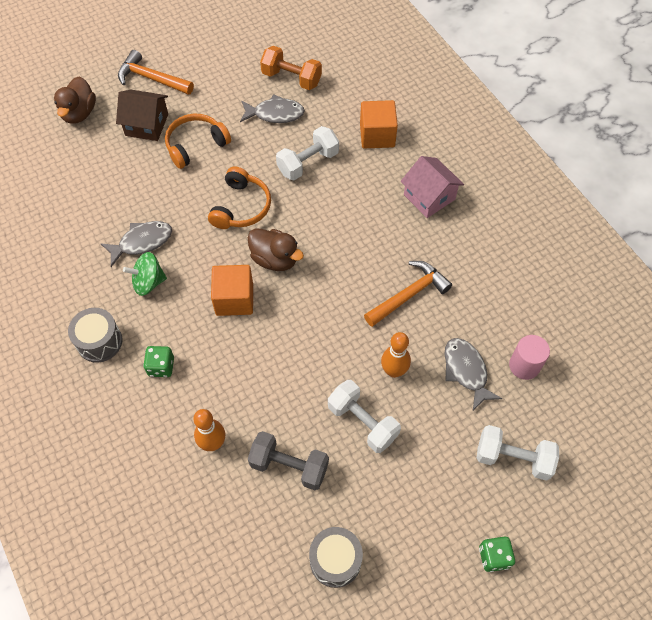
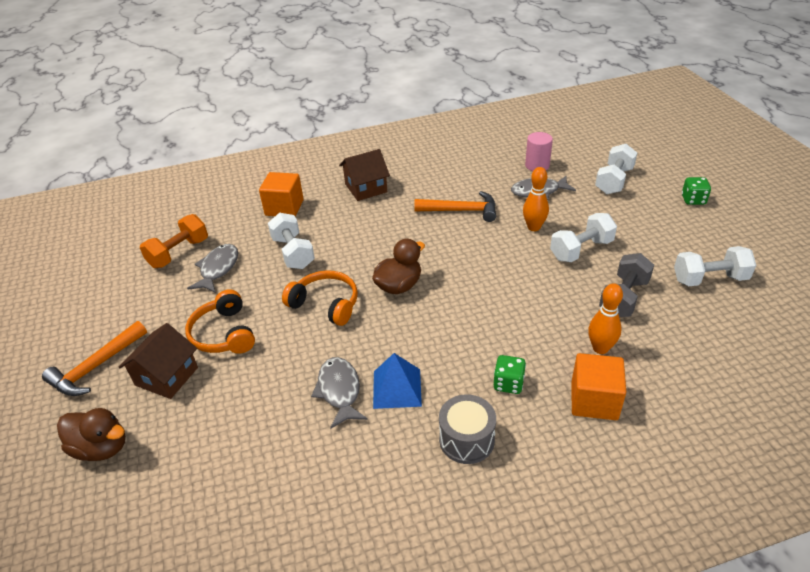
camera: 75 degrees left, 20 degrees down
green spinning top [123,252,167,296] -> blue pyramid [373,353,422,409]
orange cube [211,265,253,316] -> orange cube moved to [572,353,626,420]
grey drum [309,527,363,588] -> white dumbbell [674,246,756,286]
orange hammer [364,261,452,327] -> orange hammer turned 120 degrees clockwise [414,191,496,222]
pink house [401,156,464,218] -> brown house [339,149,390,201]

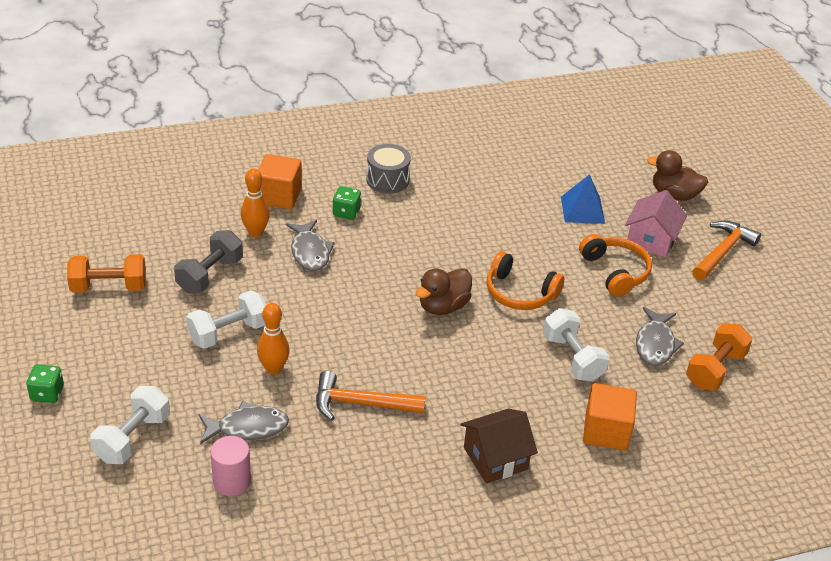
camera: 175 degrees right, 0 degrees up
brown house [119,323,198,399] -> pink house [625,190,687,257]
grey fish [311,357,368,429] -> grey fish moved to [286,220,335,271]
blue pyramid [373,353,422,409] -> blue pyramid moved to [561,174,605,224]
white dumbbell [674,246,756,286] -> orange dumbbell [67,254,146,293]

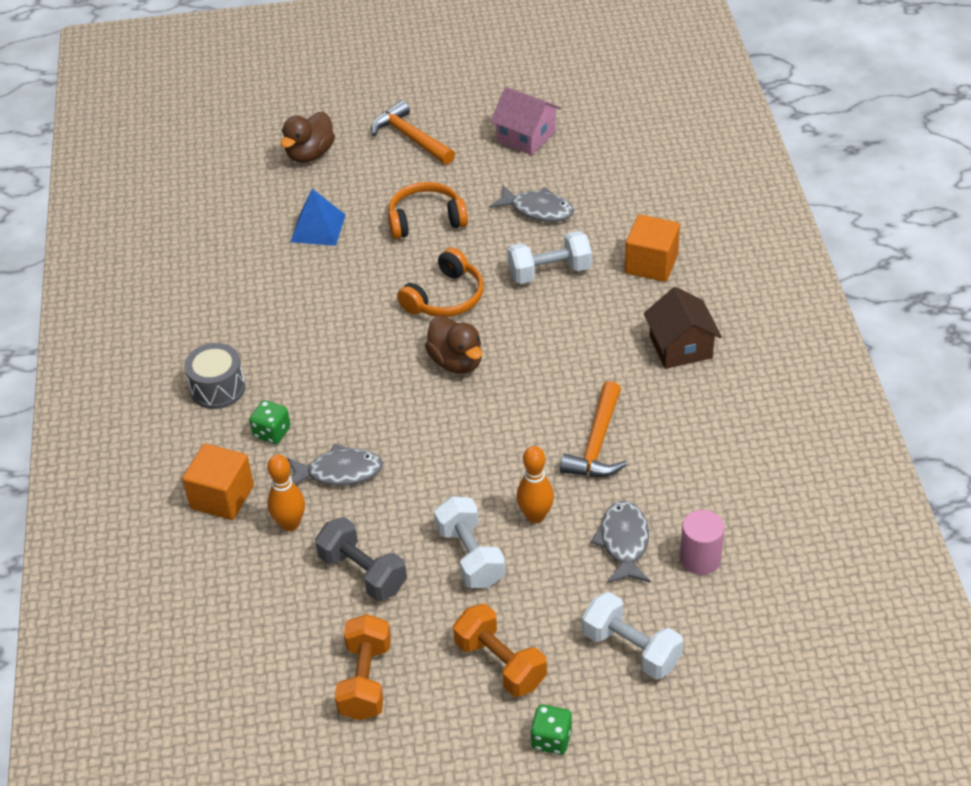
camera: 75 degrees left, 5 degrees up
pink house [625,190,687,257] -> pink house moved to [490,87,561,155]
orange dumbbell [686,323,752,391] -> orange dumbbell moved to [453,604,547,697]

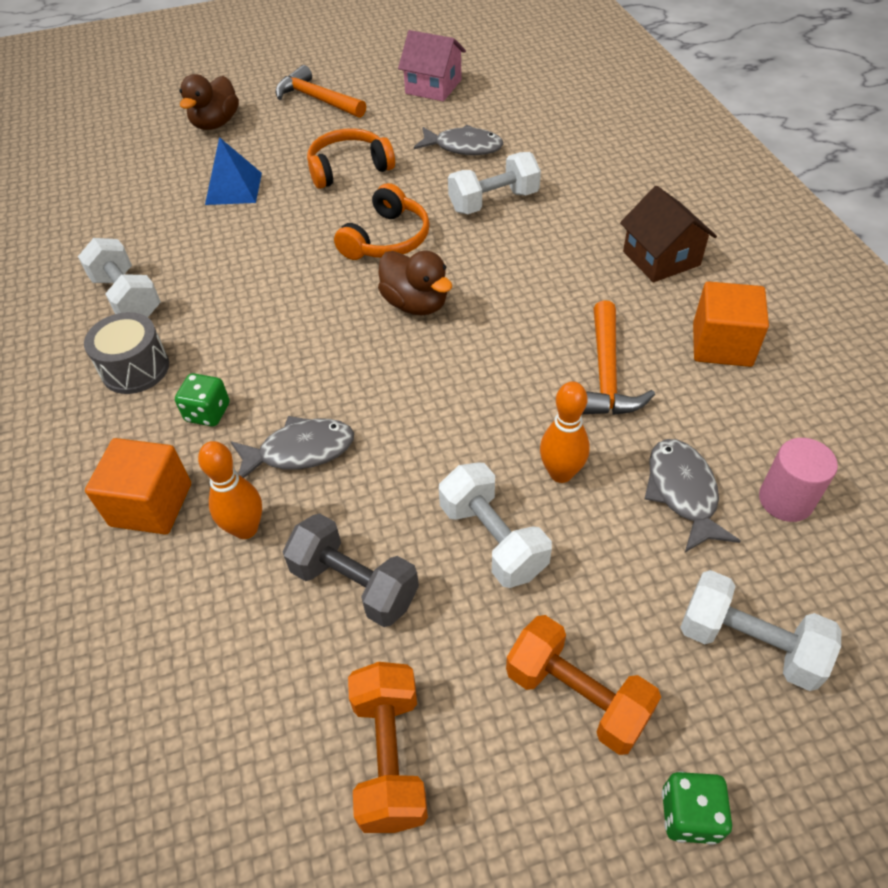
camera: 10 degrees left, 5 degrees up
orange cube [625,215,680,282] -> orange cube moved to [693,281,769,367]
none -> white dumbbell [78,238,161,317]

